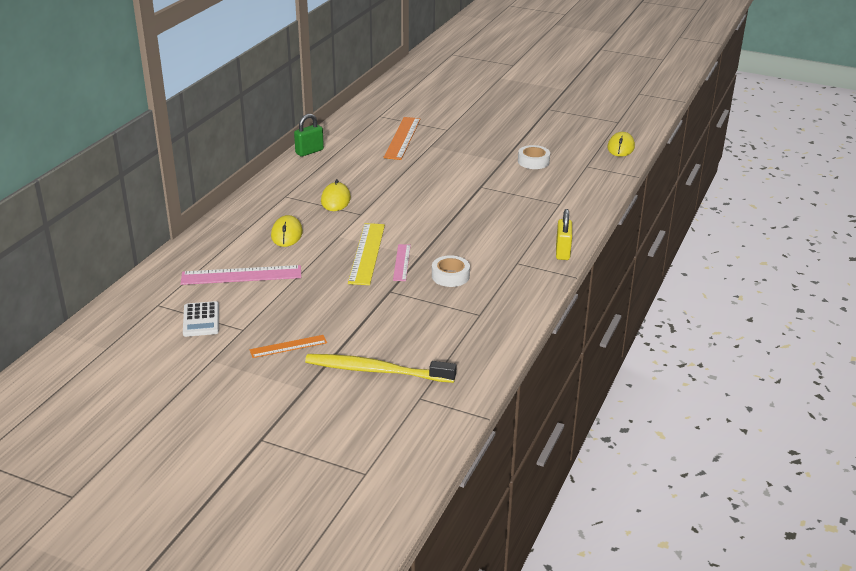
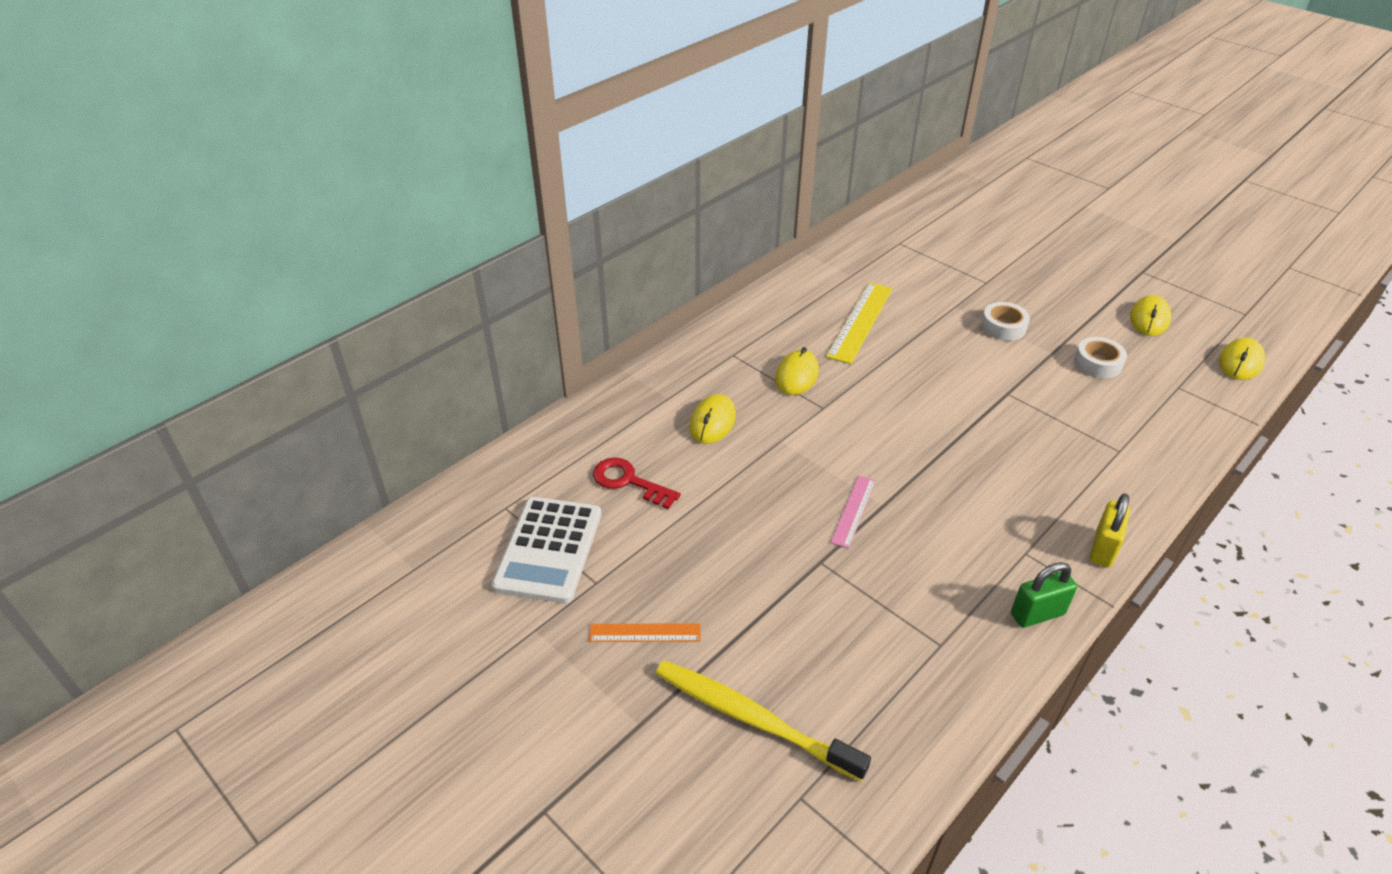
camera: 20 degrees right, 10 degrees up
pink ruler [181,265,301,285] -> red key [593,458,681,509]
white calculator [183,301,219,337] -> white calculator [492,497,602,603], size x1.67
green padlock [294,114,324,157] -> green padlock moved to [1011,562,1077,628]
yellow ruler [348,223,385,285] -> yellow ruler moved to [826,282,892,364]
orange ruler [383,117,420,160] -> none
white tape [432,255,470,287] -> white tape moved to [981,302,1030,341]
none -> yellow mouse [1130,295,1171,336]

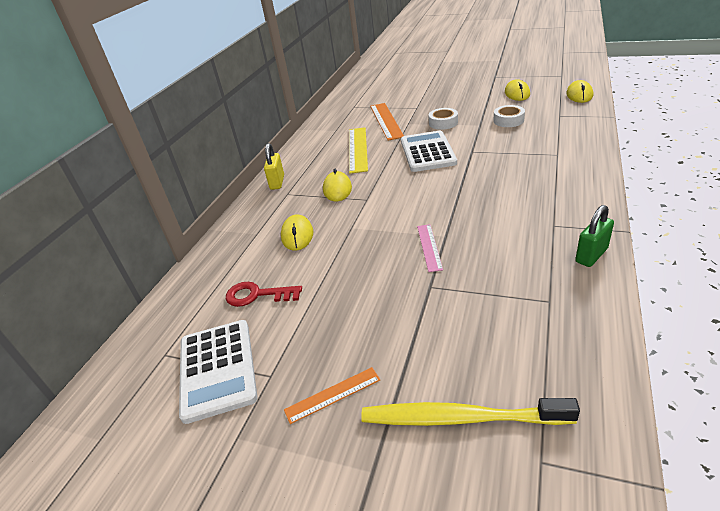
camera: 20 degrees left, 5 degrees down
yellow padlock [1090,493,1130,568] -> yellow padlock moved to [264,143,284,190]
none -> orange ruler [370,103,404,141]
none -> white calculator [401,131,457,172]

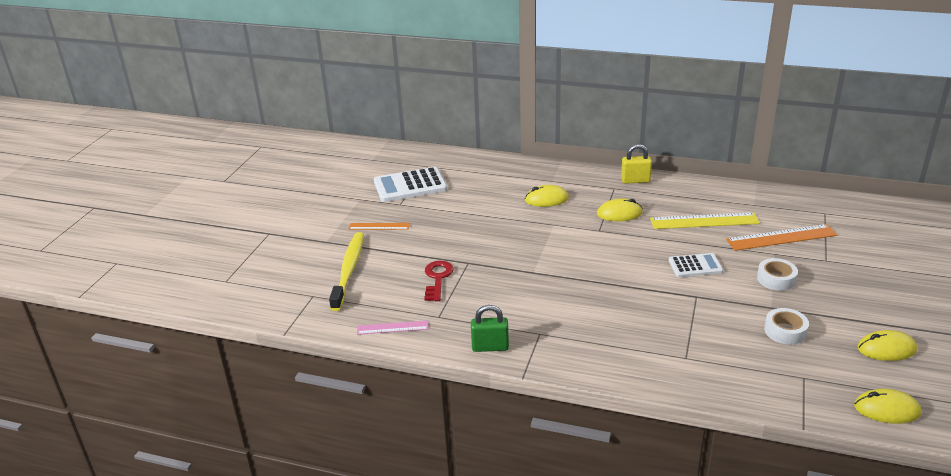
camera: 85 degrees right, 5 degrees down
red key [226,282,302,307] -> red key moved to [424,261,453,301]
orange ruler [284,367,380,424] -> orange ruler turned 60 degrees counterclockwise [349,223,410,230]
white calculator [401,131,457,172] -> white calculator [669,253,723,277], size x0.60
pink ruler [417,224,443,272] -> pink ruler moved to [357,320,429,335]
green padlock [575,205,614,267] -> green padlock turned 45 degrees counterclockwise [471,305,509,352]

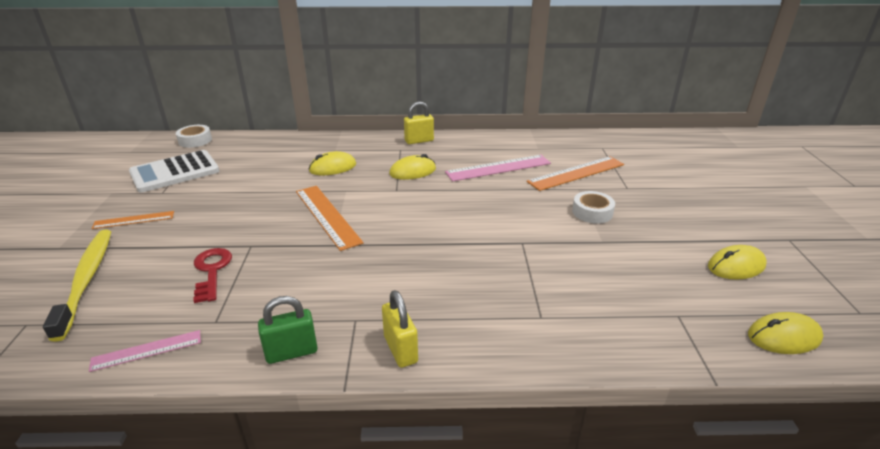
camera: 20 degrees left, 0 degrees up
yellow ruler [650,212,760,229] -> pink ruler [445,155,551,182]
white calculator [669,253,723,277] -> none
white tape [764,308,809,345] -> white tape moved to [176,125,212,148]
none -> orange ruler [296,186,364,251]
none -> yellow padlock [382,290,418,368]

